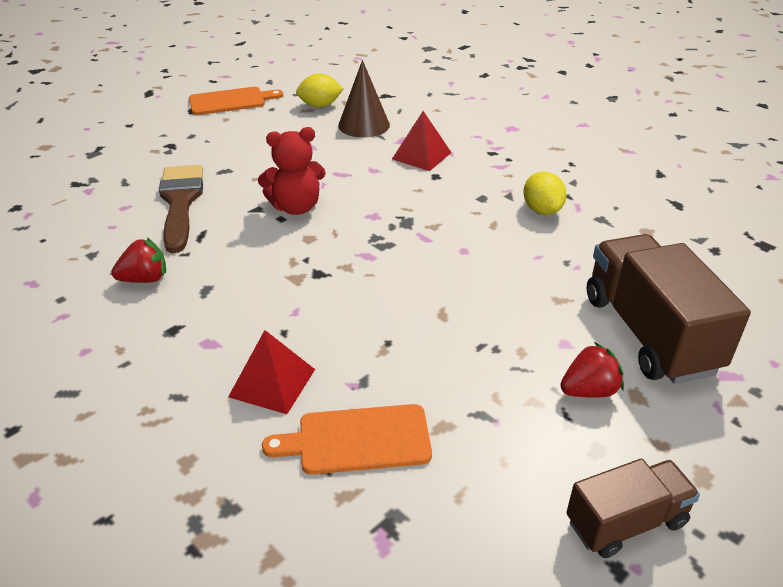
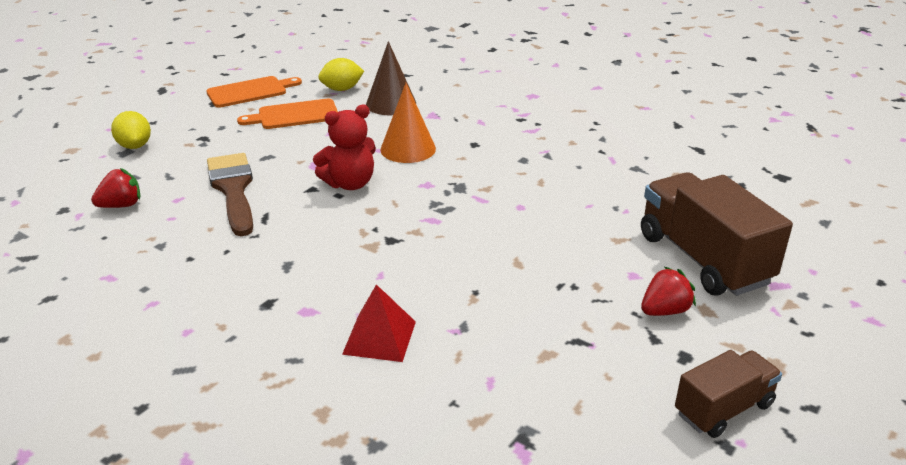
camera: 10 degrees left, 5 degrees down
red strawberry [111,238,166,283] -> red strawberry moved to [91,168,141,208]
orange cutting board [262,404,432,475] -> orange cutting board moved to [237,99,338,129]
red pyramid [392,111,452,171] -> none
yellow lemon [523,172,567,215] -> yellow lemon moved to [111,111,151,149]
none -> orange cone [381,83,436,163]

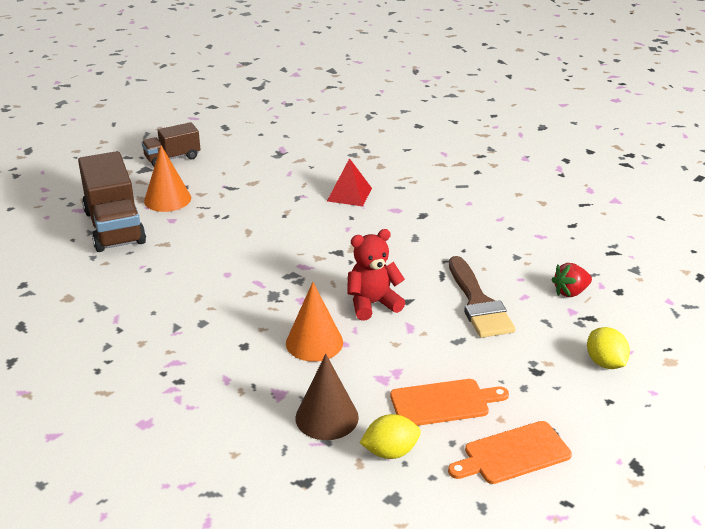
camera: 175 degrees left, 0 degrees up
red strawberry [641,267,696,316] -> orange cone [144,145,191,212]

